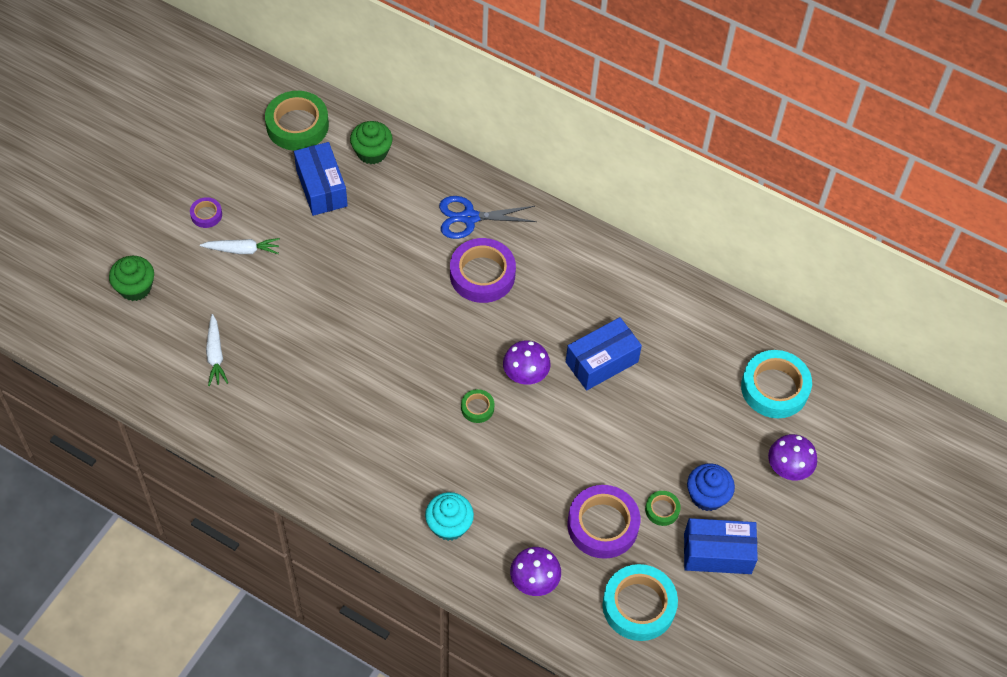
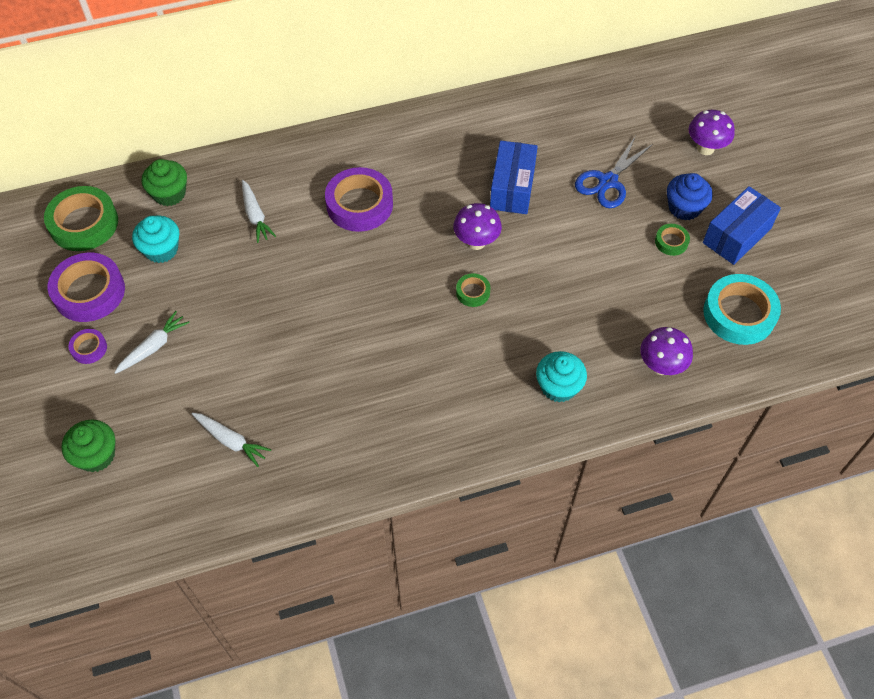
camera: 45 degrees left, 0 degrees up
blue box [294,142,348,216] -> turquoise cupcake [132,216,179,263]
blue scissors [439,196,537,239] -> blue scissors moved to [575,136,653,208]
purple tape [567,485,640,559] -> purple tape moved to [48,253,125,322]
turquoise tape [741,350,812,418] -> none
none -> white carrot [242,180,276,243]

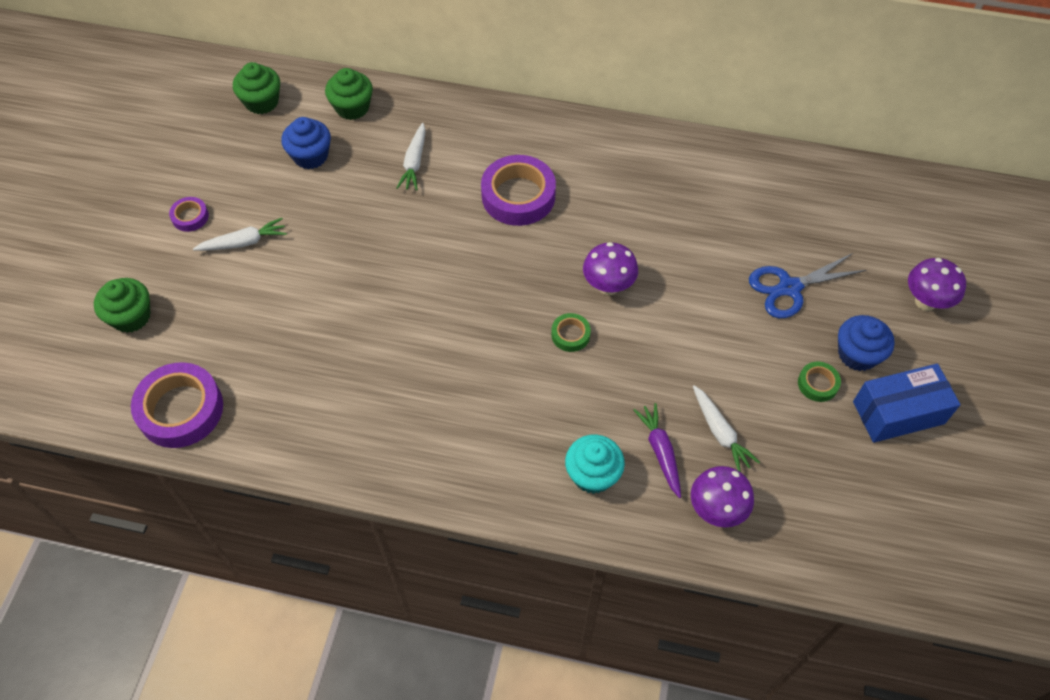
camera: 30 degrees right, 0 degrees up
green tape [44,186,118,251] -> green cupcake [233,62,280,114]
purple tape [48,253,125,322] -> purple tape moved to [131,362,223,448]
turquoise cupcake [132,216,179,263] -> blue cupcake [281,117,331,169]
white carrot [191,412,271,467] -> white carrot moved to [693,385,760,472]
blue box [490,141,538,214] -> none
turquoise tape [703,274,781,345] -> none
none -> purple carrot [633,403,681,498]

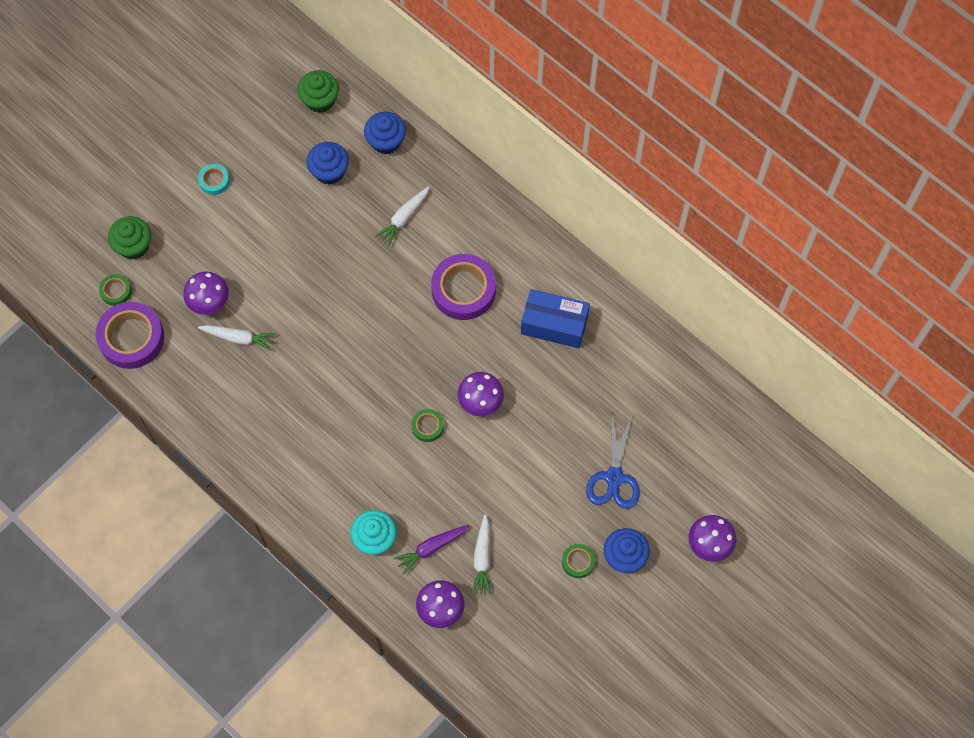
camera: 30 degrees right, 10 degrees up
purple tape [169,197,209,232] -> turquoise tape [198,164,230,195]
white carrot [193,218,287,251] -> white carrot moved to [198,325,276,351]
green cupcake [325,68,373,120] -> blue cupcake [364,112,406,155]
purple carrot [633,403,681,498] -> purple carrot turned 135 degrees counterclockwise [393,525,469,575]
blue scissors [749,253,867,318] -> blue scissors turned 90 degrees counterclockwise [586,413,640,509]
blue box [853,364,961,443] -> blue box moved to [521,289,590,348]
none -> green tape [99,274,132,306]
none -> purple mushroom [183,271,229,315]

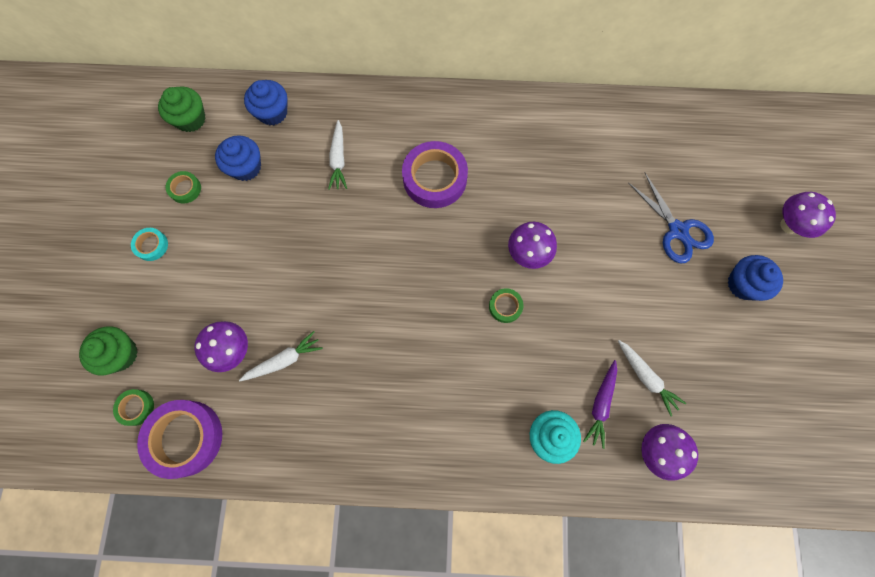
camera: 40 degrees left, 5 degrees up
blue box [521,289,590,348] -> none
green tape [562,544,595,578] -> green tape moved to [166,171,201,204]

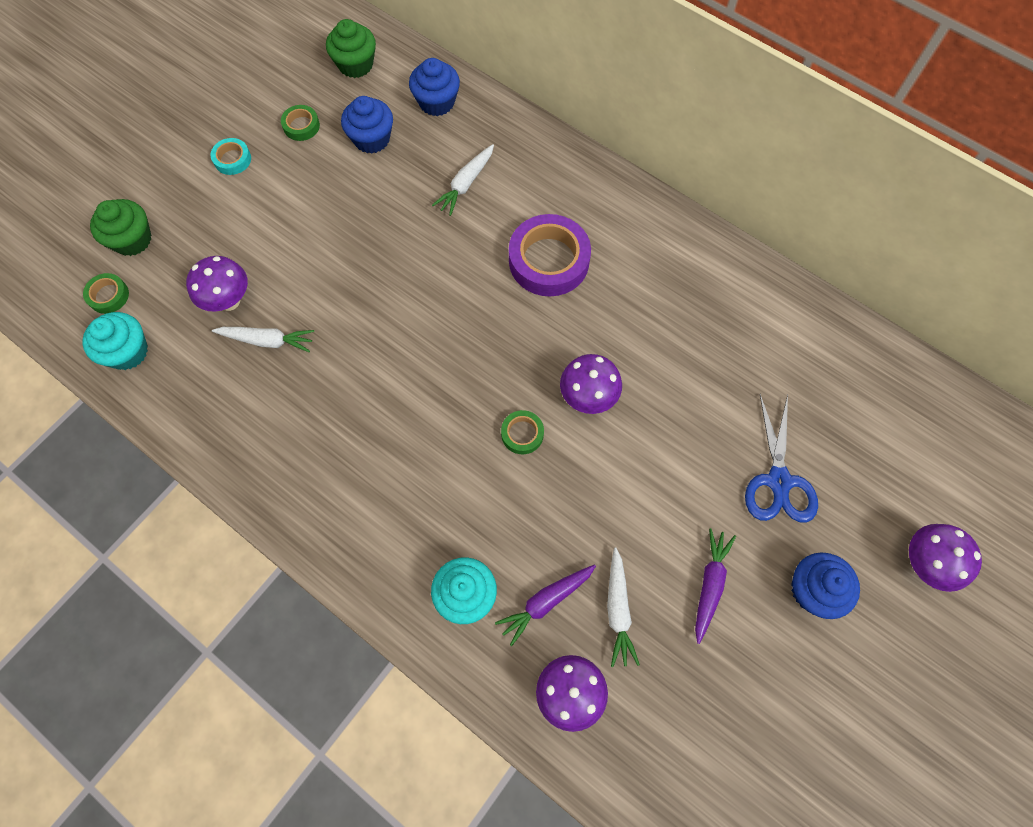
camera: 35 degrees right, 5 degrees down
purple tape [137,400,222,479] -> turquoise cupcake [82,312,148,370]
none -> purple carrot [695,528,736,644]

